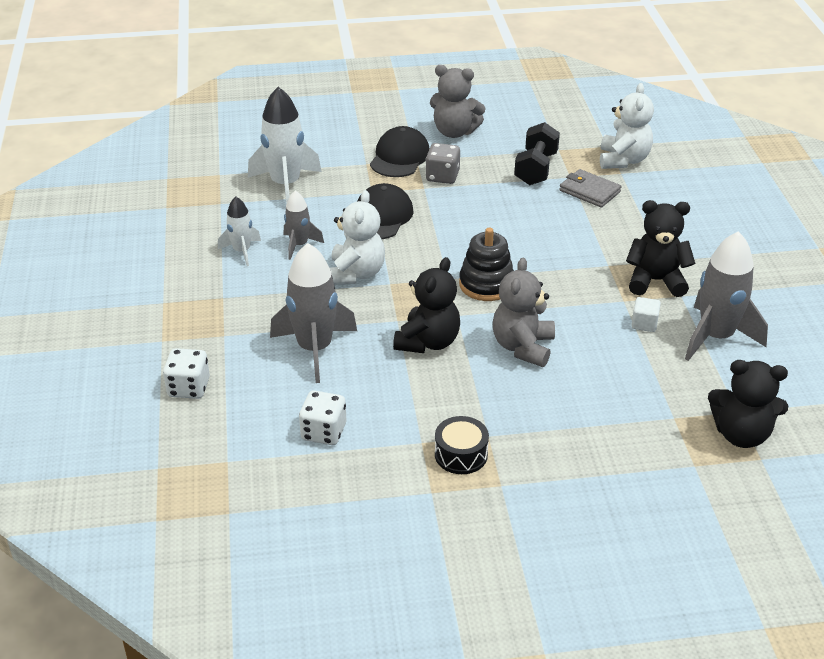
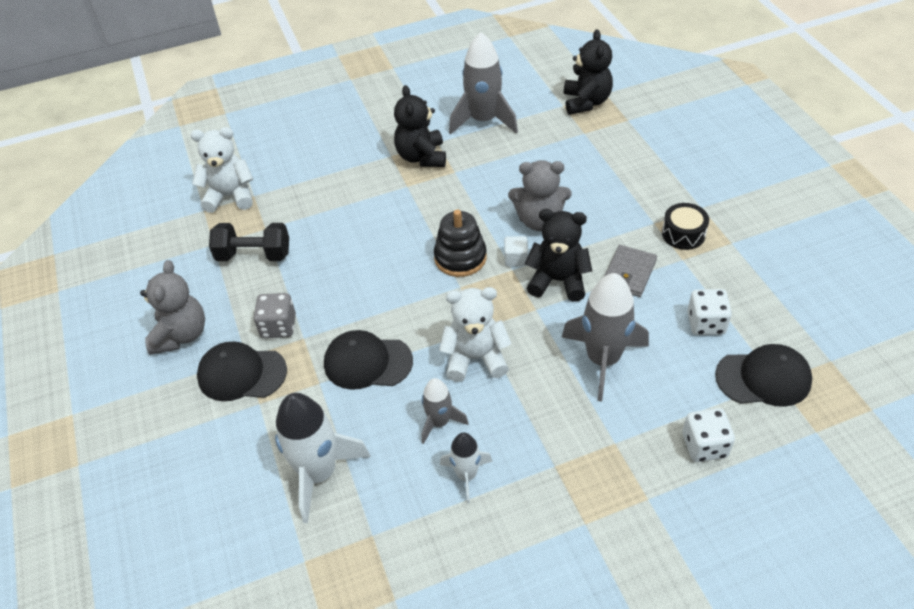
camera: 100 degrees left, 10 degrees up
grey wallet [560,169,622,208] -> grey wallet moved to [605,245,657,297]
white cube [631,297,661,332] -> white cube moved to [504,236,528,267]
none -> black cap [715,344,812,407]

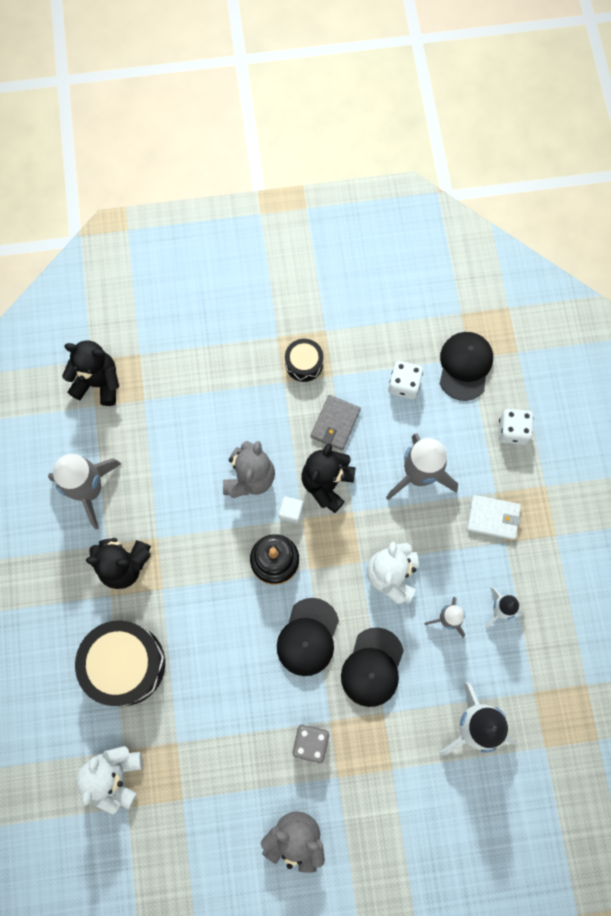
camera: 80 degrees left, 25 degrees up
black cap [197,341,287,401] -> black cap moved to [277,598,339,676]
black dumbbell [209,223,289,261] -> none
grey wallet [605,245,657,297] -> grey wallet turned 75 degrees clockwise [311,395,361,450]
none -> black drum [75,620,165,706]
none -> white wallet [467,495,521,540]

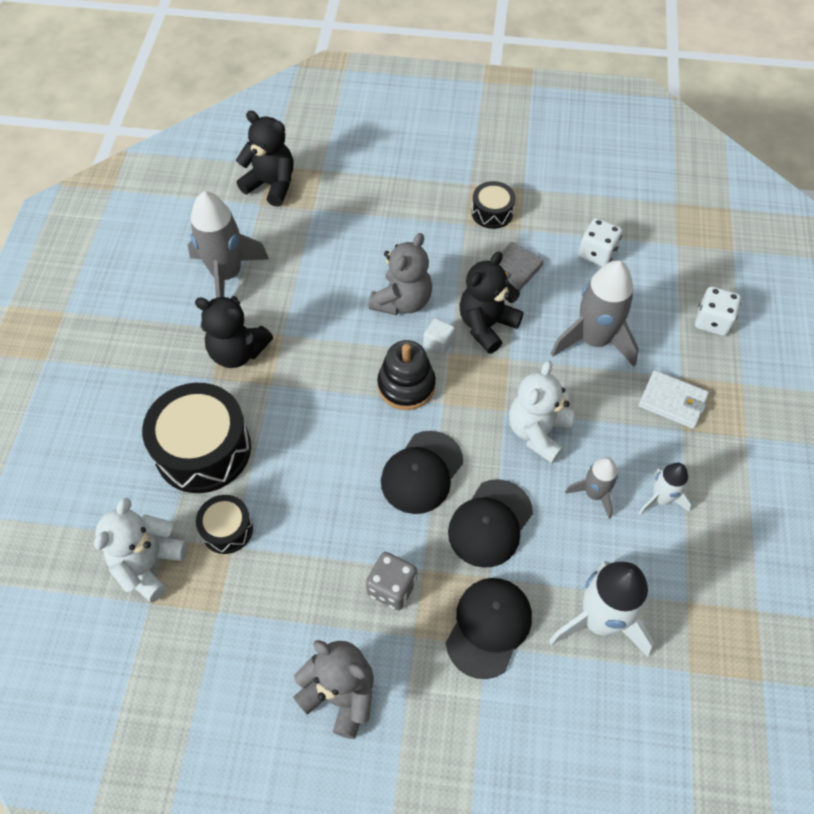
camera: 15 degrees right, 15 degrees down
black cap [440,332,493,401] -> black cap moved to [446,578,532,679]
none -> black drum [196,495,253,554]

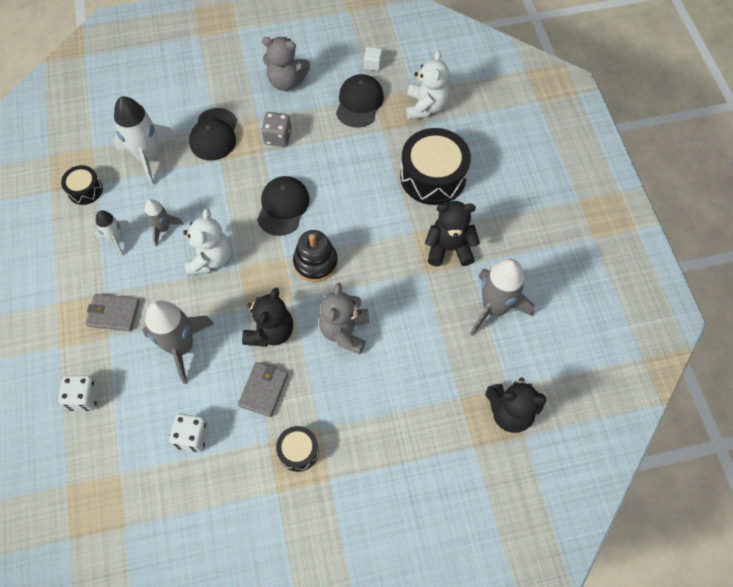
camera: 160 degrees right, 5 degrees up
black drum [196,495,253,554] -> black drum moved to [61,165,103,205]
white cube [423,318,455,355] -> white cube moved to [364,47,383,71]
black cap [448,479,533,568] -> black cap moved to [336,74,384,128]
white wallet [638,370,709,429] -> grey wallet [86,294,140,332]

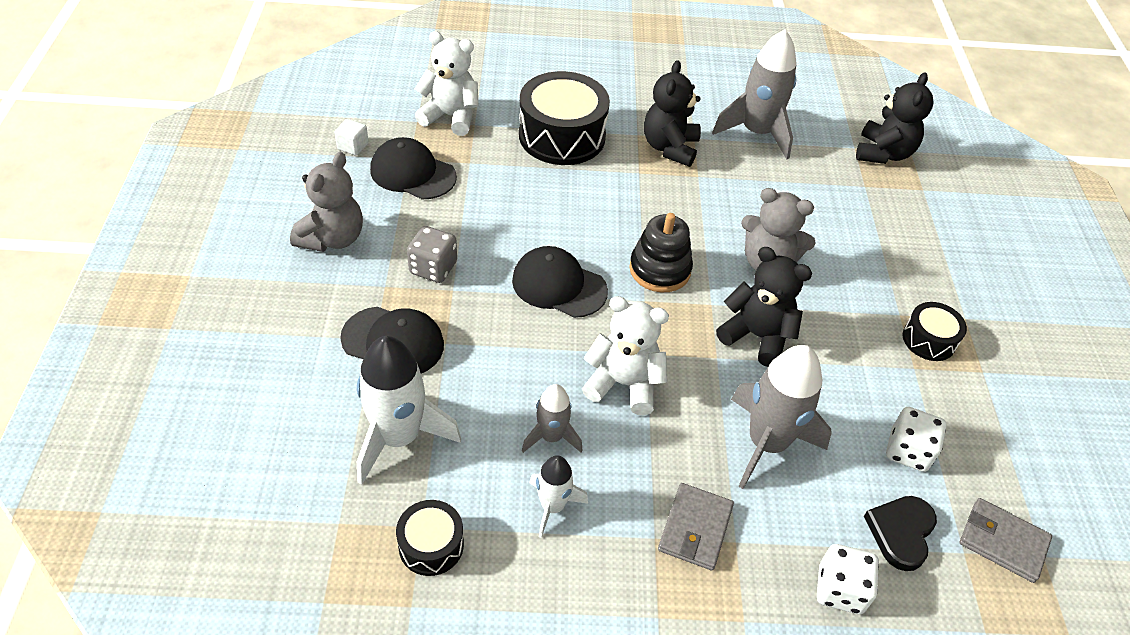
camera: 80 degrees left, 15 degrees down
grey wallet [238,362,288,417] -> grey wallet moved to [960,498,1052,583]
none -> black heart [864,496,937,571]

